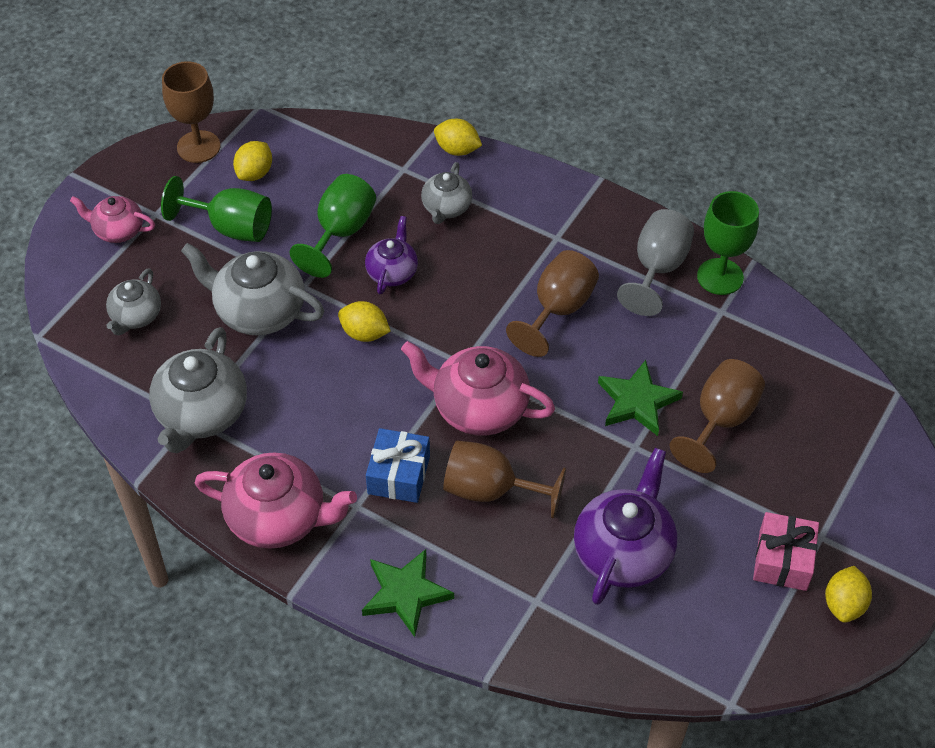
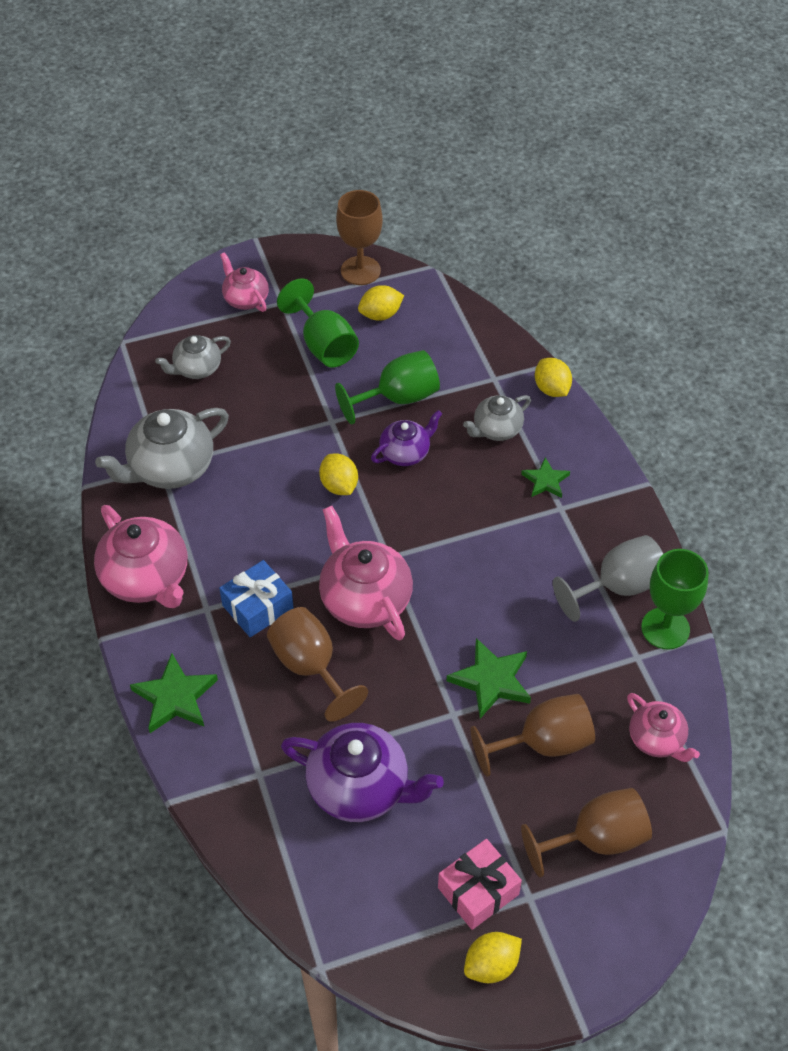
camera: 40 degrees right, 0 degrees up
grey teapot [181,243,324,335] -> none
brown goblet [506,250,599,357] -> brown goblet moved to [521,788,652,878]
purple teapot [574,448,677,605] -> purple teapot turned 45 degrees clockwise [281,723,444,822]
none -> green star [521,457,570,498]
none -> pink teapot [627,693,700,762]

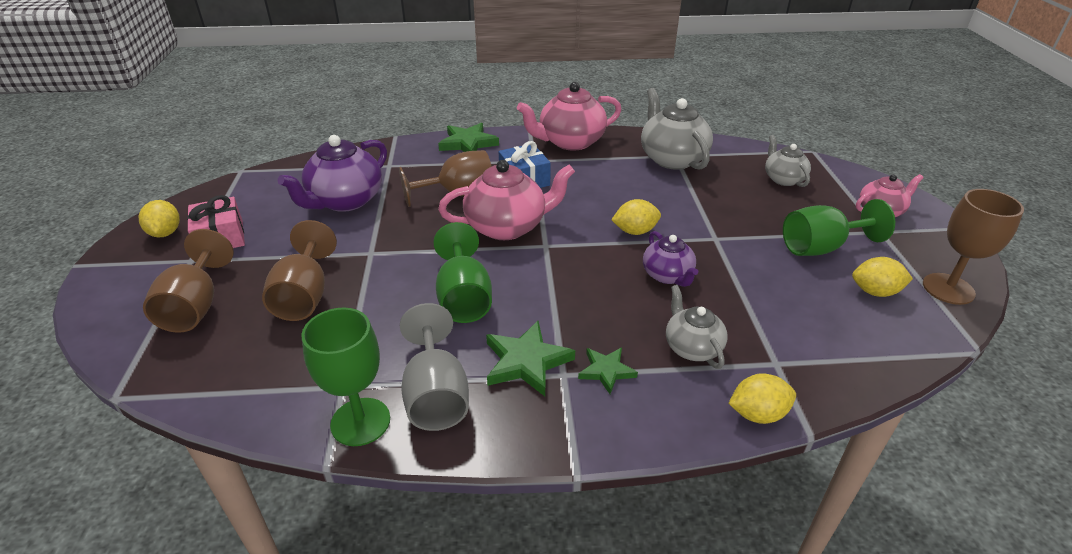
camera: 105 degrees right, 15 degrees down
green goblet [335,350,440,424] -> green goblet moved to [433,222,492,323]
yellow lemon [358,285,404,321] -> yellow lemon turned 75 degrees counterclockwise [852,257,913,297]
green star [447,638,531,718] -> green star moved to [486,321,575,396]
pink teapot [627,693,700,762] -> none

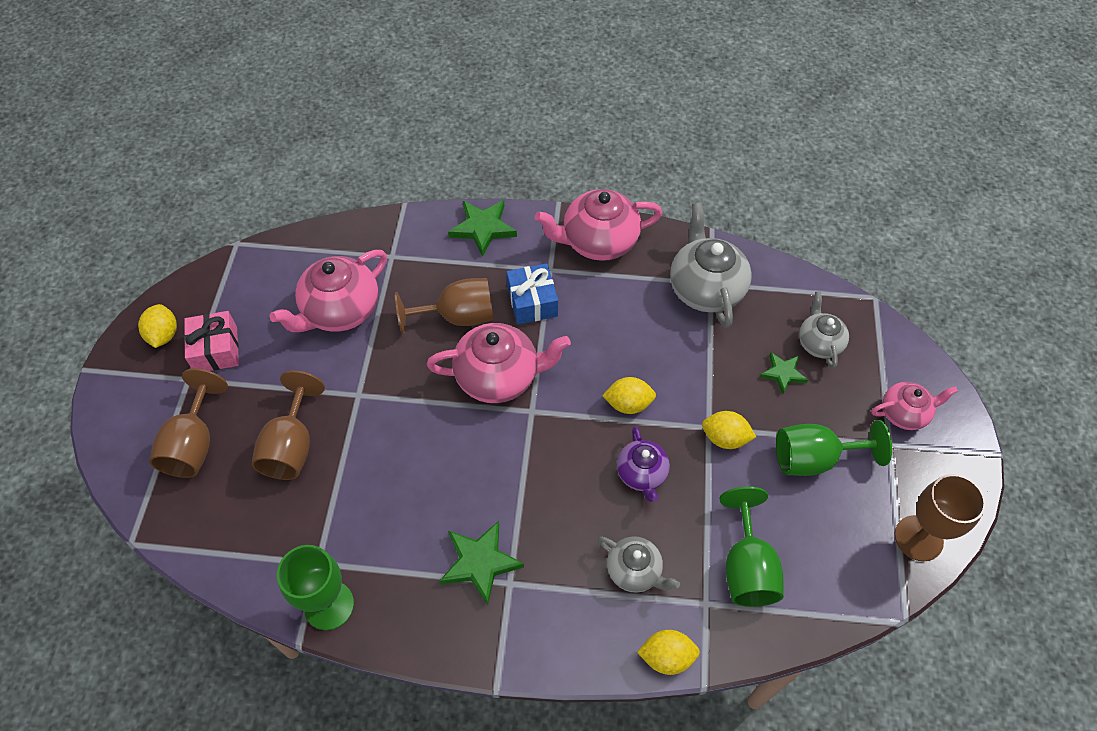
camera: 10 degrees right, 20 degrees up
purple teapot [278,135,387,212] -> pink teapot [270,250,387,332]
grey goblet [400,303,469,431] -> none
green goblet [433,222,492,323] -> green goblet moved to [720,487,784,607]
green star [578,348,638,394] -> green star moved to [760,352,808,394]
grey teapot [666,285,728,369] -> grey teapot turned 135 degrees clockwise [598,536,680,593]
yellow lemon [852,257,913,297] -> yellow lemon moved to [702,411,756,449]

